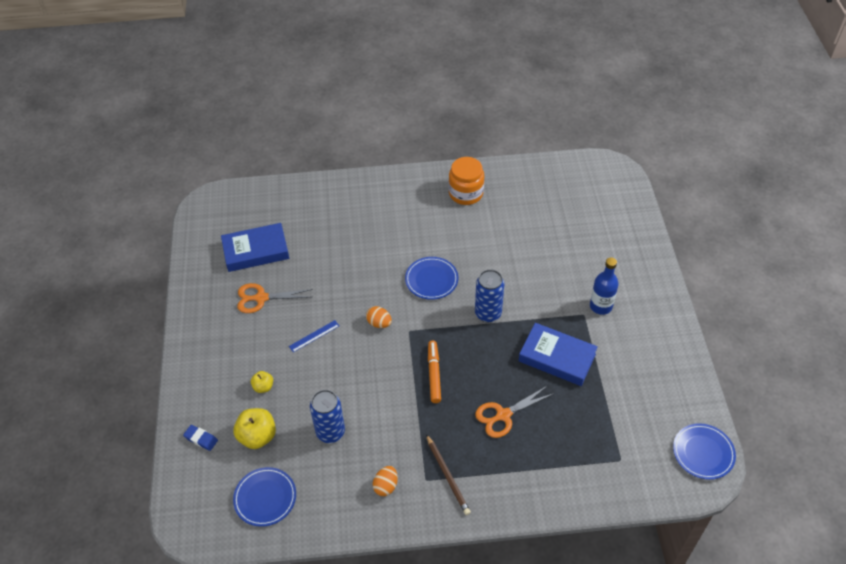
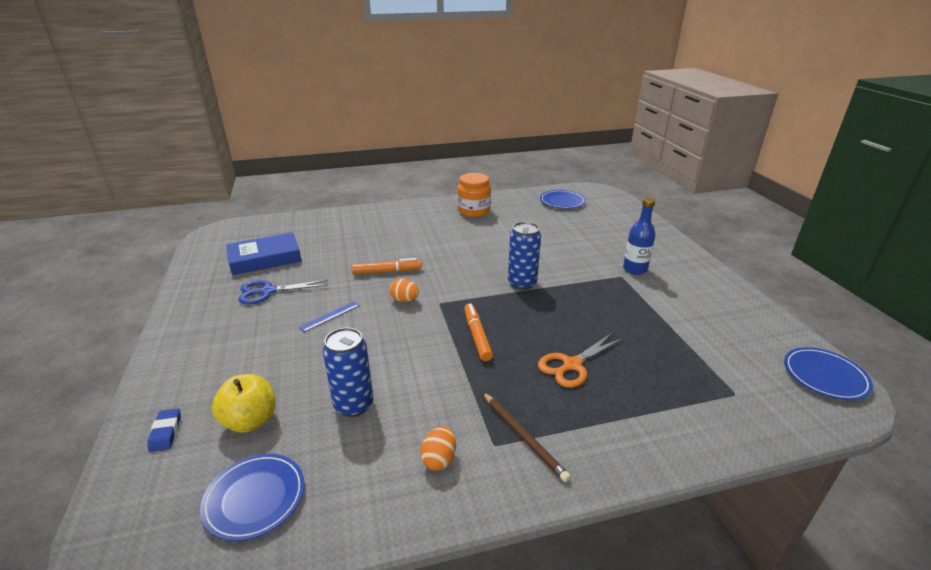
camera: 10 degrees left, 20 degrees down
blue eraser [183,425,218,451] -> blue eraser turned 60 degrees clockwise [148,409,181,452]
orange scissors [237,283,313,313] -> blue scissors [238,280,328,304]
yellow apple [251,371,273,393] -> none
blue plate [405,257,458,300] -> blue plate moved to [540,190,586,209]
blue book [519,323,598,386] -> none
none -> orange marker [352,258,422,274]

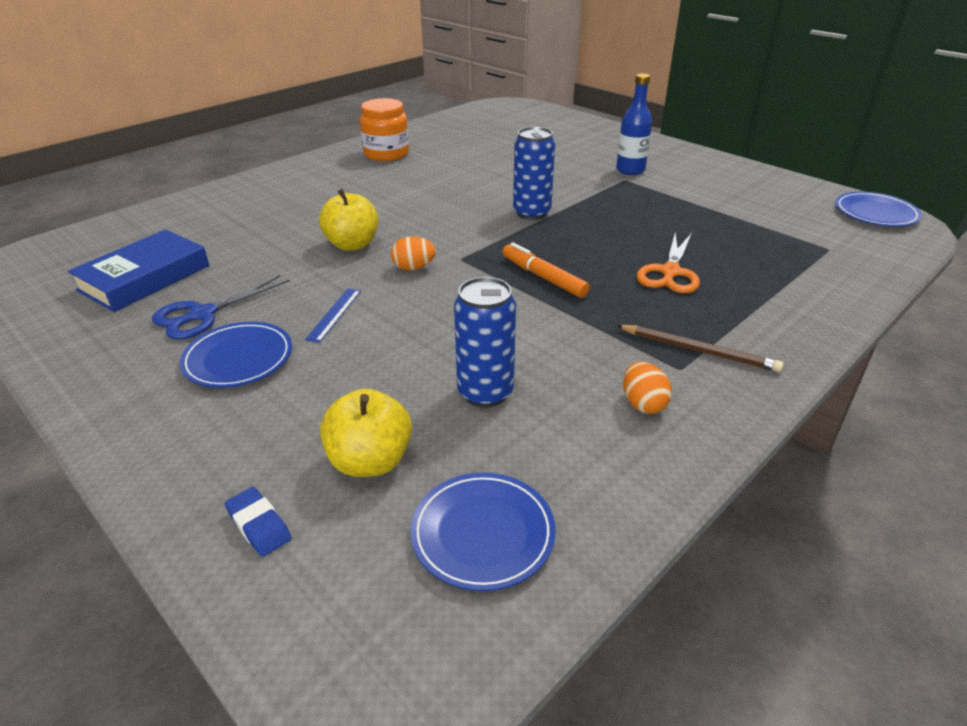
camera: 30 degrees left, 5 degrees up
orange marker [352,258,422,274] -> yellow apple [319,189,378,251]
blue plate [540,190,586,209] -> blue plate moved to [180,322,292,388]

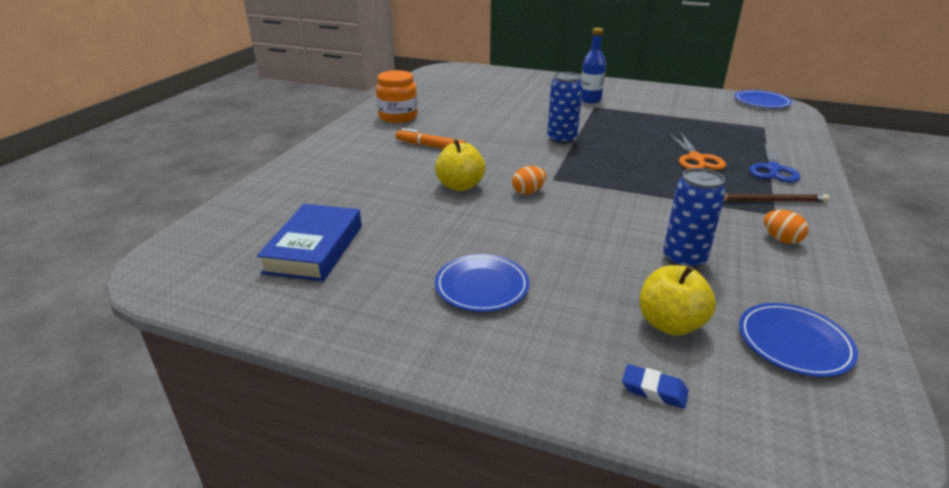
camera: 25 degrees left, 5 degrees down
blue scissors [152,275,290,340] -> blue scissors moved to [749,143,800,183]
blue ruler [305,289,361,343] -> none
orange marker [502,242,590,298] -> orange marker moved to [396,128,466,149]

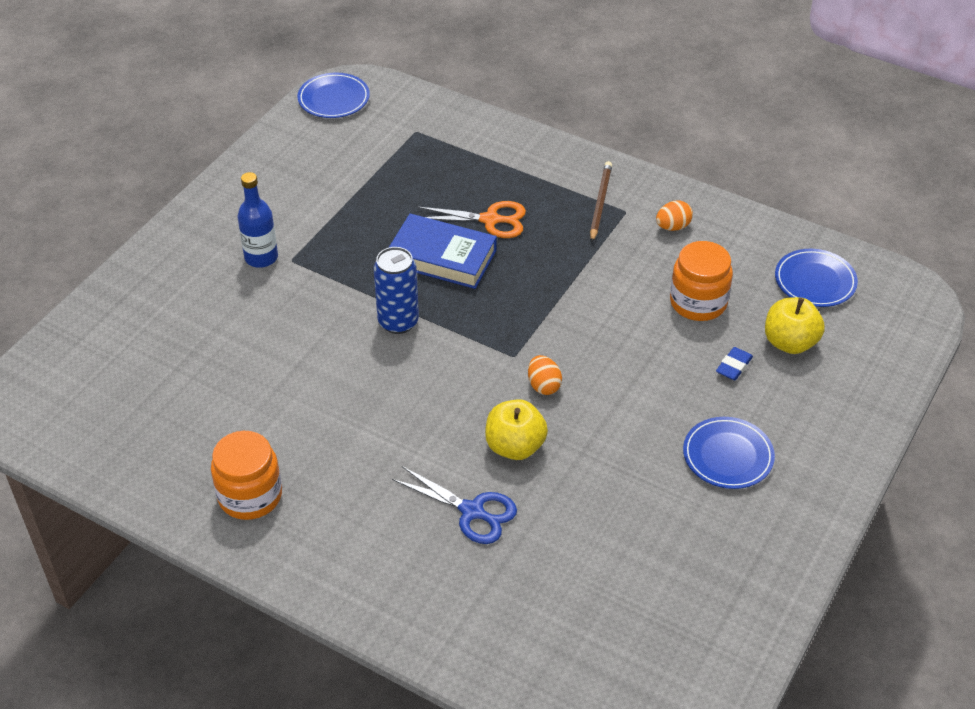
camera: 80 degrees left, 15 degrees up
blue book [257,204,362,281] -> blue book moved to [389,214,497,289]
orange marker [396,128,466,149] -> none
blue eraser [622,364,688,409] -> blue eraser moved to [716,347,753,380]
blue can [663,168,726,269] -> orange jar [670,241,733,321]
blue scissors [749,143,800,183] -> blue scissors moved to [392,466,517,544]

